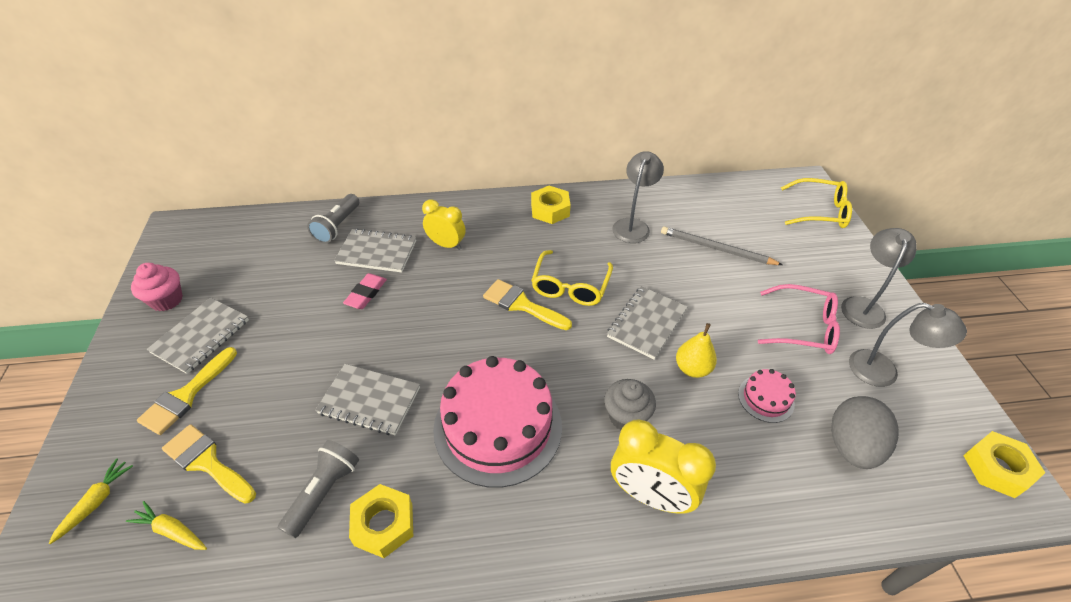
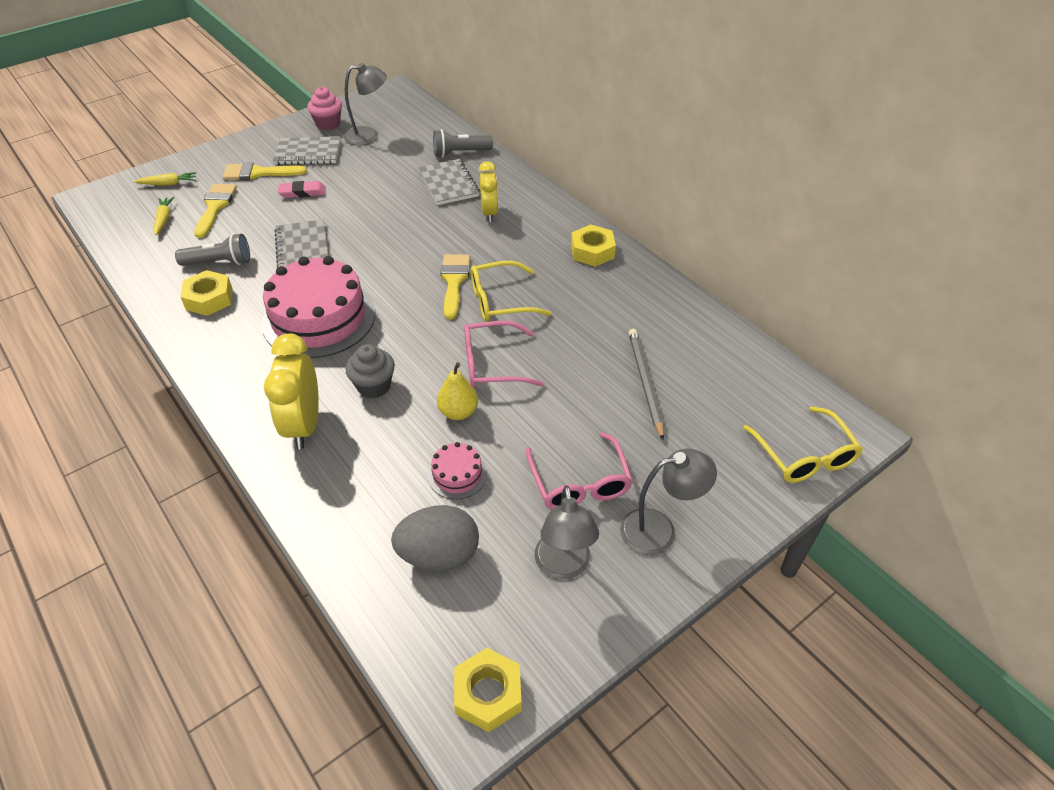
camera: 60 degrees right, 0 degrees up
pink eraser [343,273,387,309] -> pink eraser moved to [278,181,326,198]
grey notebook [607,286,688,360] -> pink glasses [464,321,545,388]
grey lamp [612,151,664,243] -> grey lamp moved to [344,63,387,146]

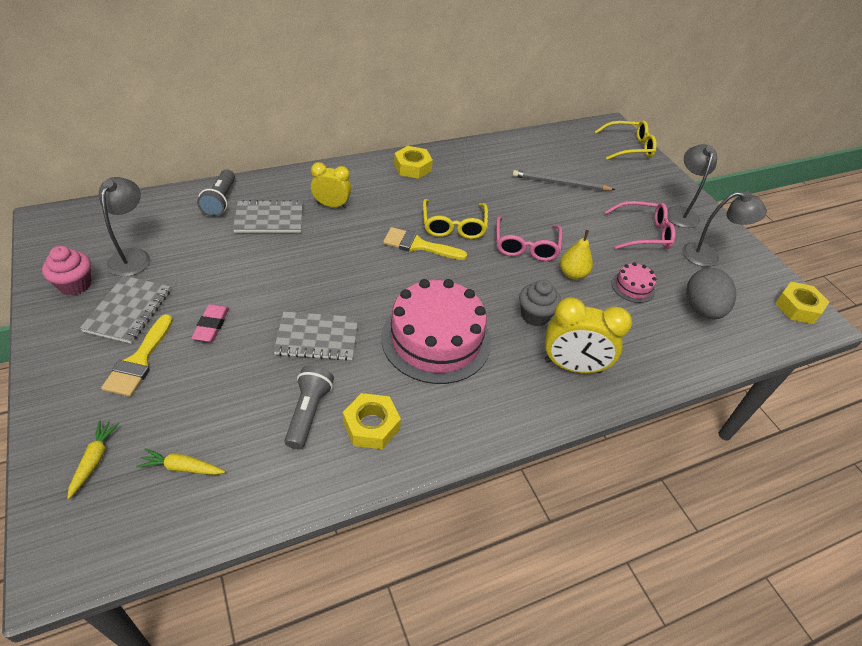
camera: 80 degrees left, 0 degrees up
yellow brush [194,184,237,238] -> none

